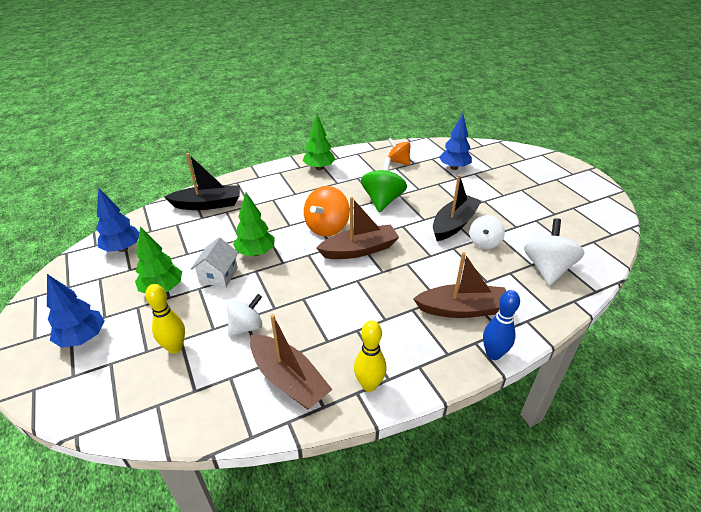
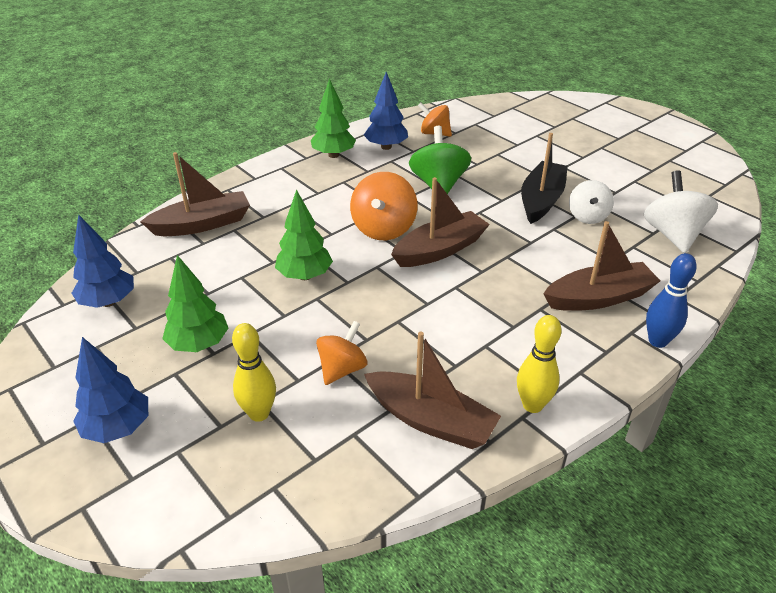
camera: 15 degrees left, 0 degrees up
black boat [165,153,240,210] -> brown boat [140,152,250,236]
white house [191,238,239,288] -> none
white spinning top [227,294,262,337] -> orange spinning top [316,321,367,385]
blue tree [439,114,472,170] -> blue tree moved to [364,72,408,150]

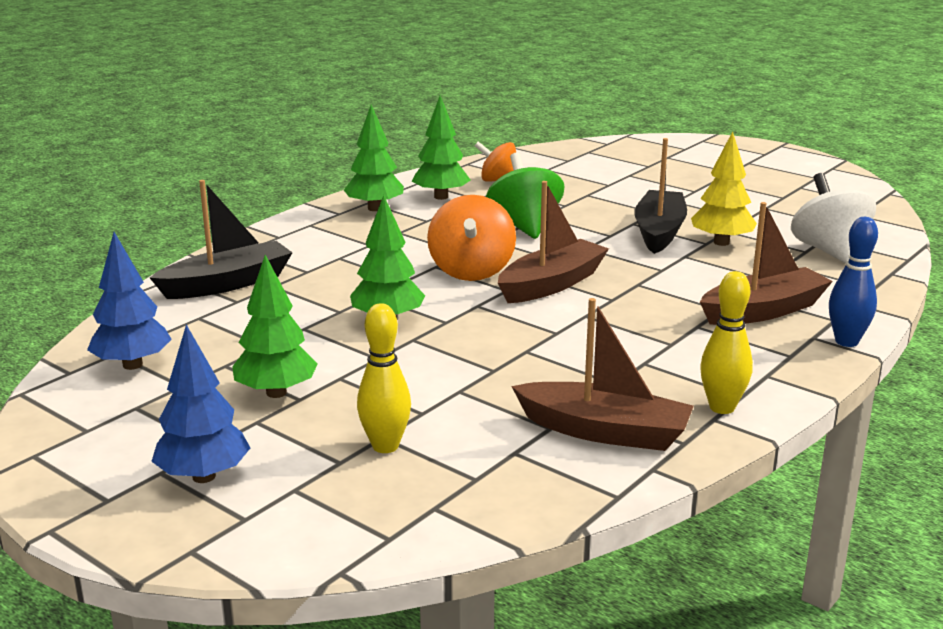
camera: 10 degrees left, 15 degrees down
brown boat [140,152,250,236] -> black boat [150,180,293,299]
orange spinning top [316,321,367,385] -> none
blue tree [364,72,408,150] -> green tree [412,95,470,200]
white spinning top [569,180,614,224] -> yellow tree [691,132,757,246]

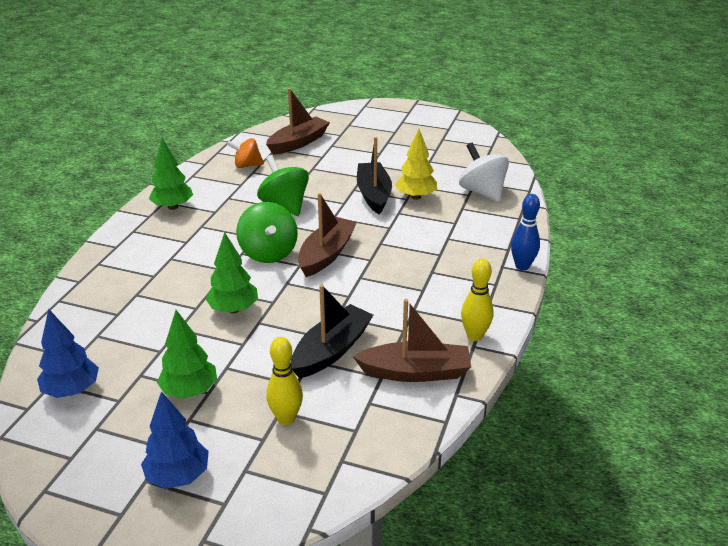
camera: 20 degrees left, 10 degrees up
black boat [150,180,293,299] -> black boat moved to [291,284,373,378]
green tree [412,95,470,200] -> none
orange spinning top [427,195,516,281] -> green spinning top [236,202,298,263]
brown boat [700,202,833,325] -> brown boat moved to [266,88,330,155]

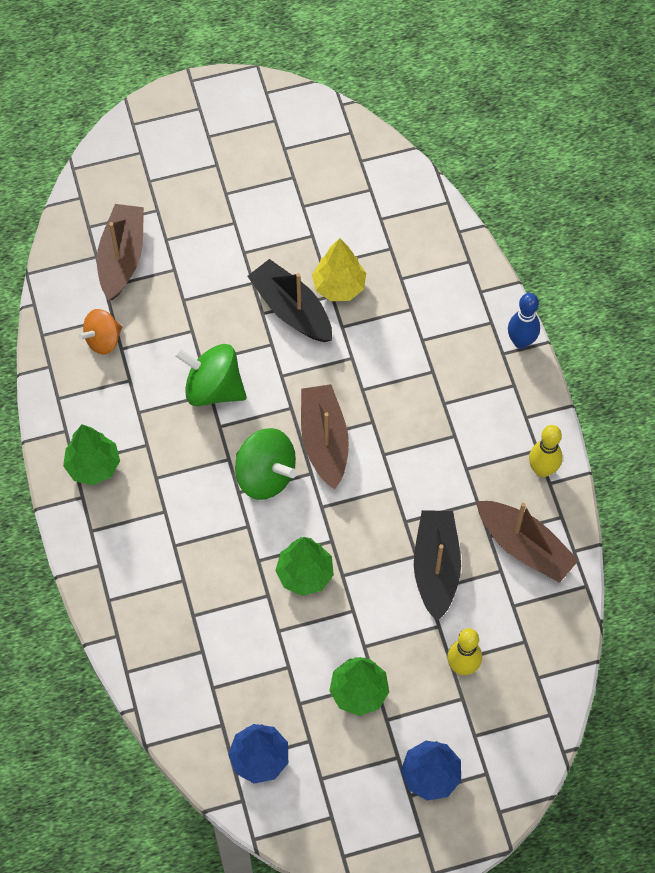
camera: 35 degrees left, 30 degrees up
brown boat [352,299,471,382] -> brown boat turned 75 degrees clockwise [476,501,579,583]
white spinning top [459,143,509,202] -> none

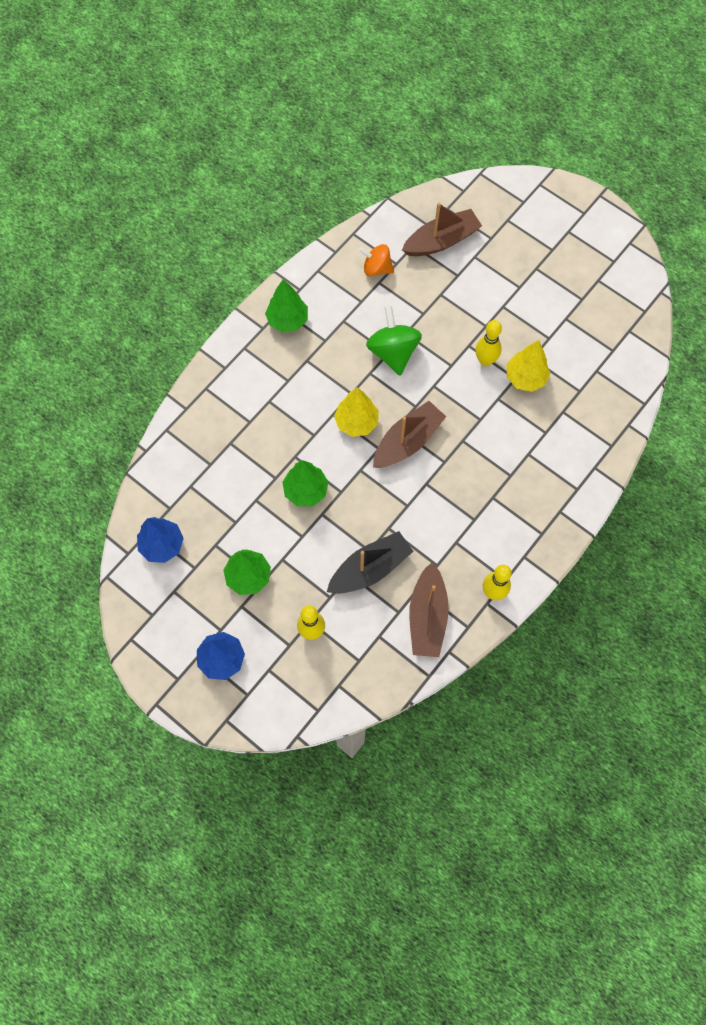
camera: 55 degrees right, 5 degrees up
green spinning top [235,428,297,500] -> yellow tree [334,387,379,437]
black boat [247,259,332,342] -> yellow bowling pin [475,320,502,366]
blue bowling pin [508,293,540,349] -> none

